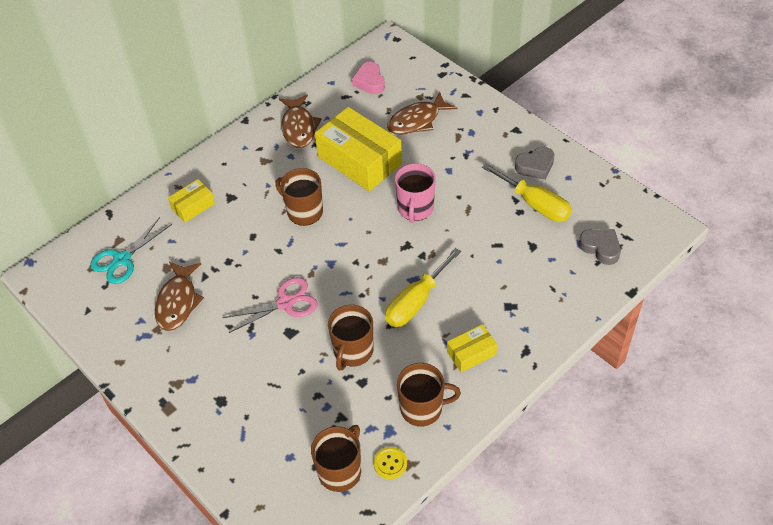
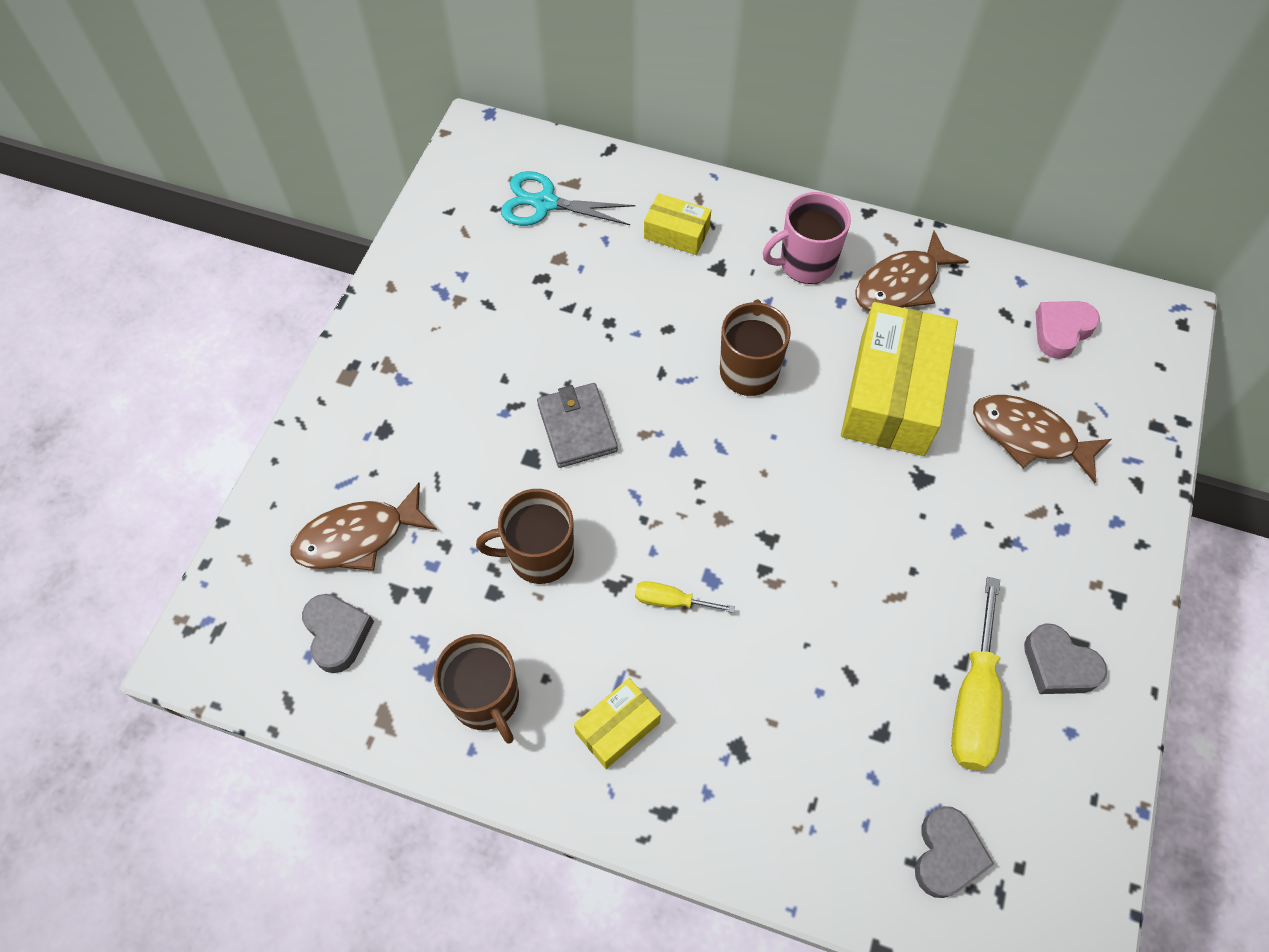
camera: 60 degrees right, 10 degrees up
brown fish [155,262,204,331] -> brown fish moved to [291,483,437,571]
pink scissors [222,277,318,333] -> grey wallet [537,383,618,468]
brown mug [311,425,361,492] -> grey heart [302,594,374,673]
yellow button [374,447,407,479] -> none
yellow screwdriver [385,248,461,327] -> yellow screwdriver [635,581,735,613], size x0.52
pink mug [395,163,436,223] -> pink mug moved to [763,192,851,284]
yellow box [447,324,497,372] -> yellow box turned 75 degrees counterclockwise [574,678,661,769]

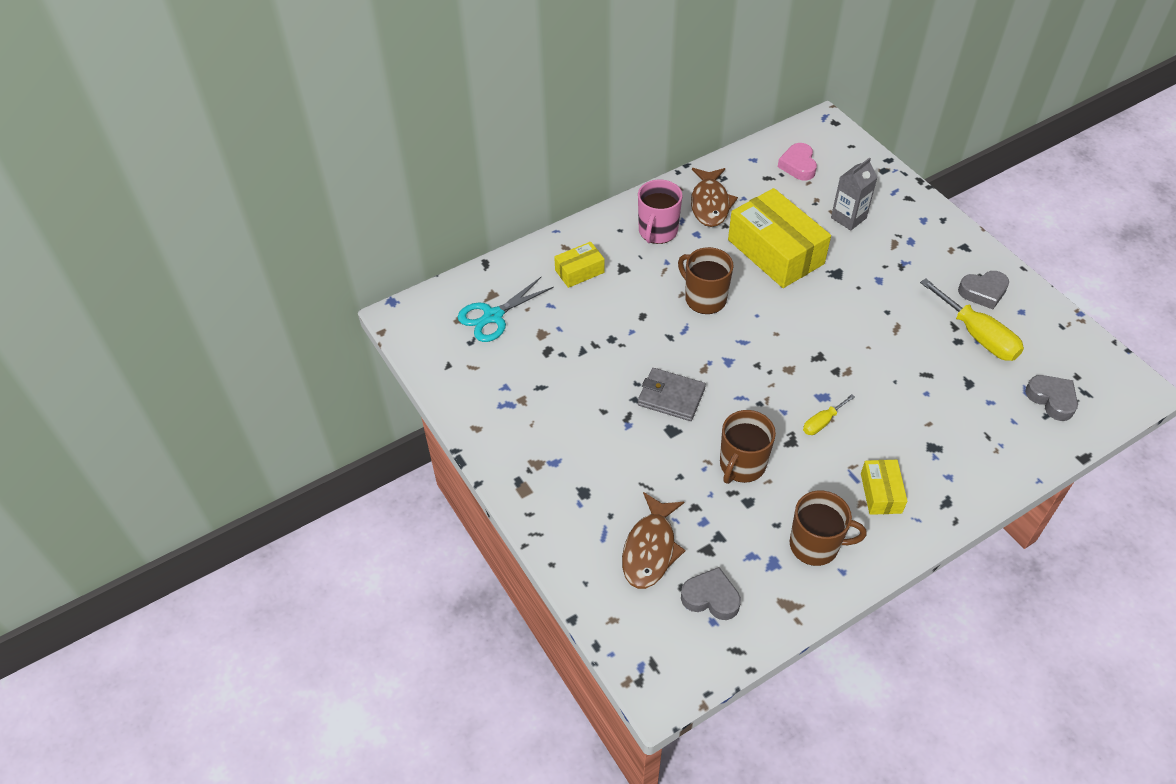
camera: 50 degrees left, 10 degrees down
brown fish [973,395,1111,483] -> grey carton [831,157,878,230]

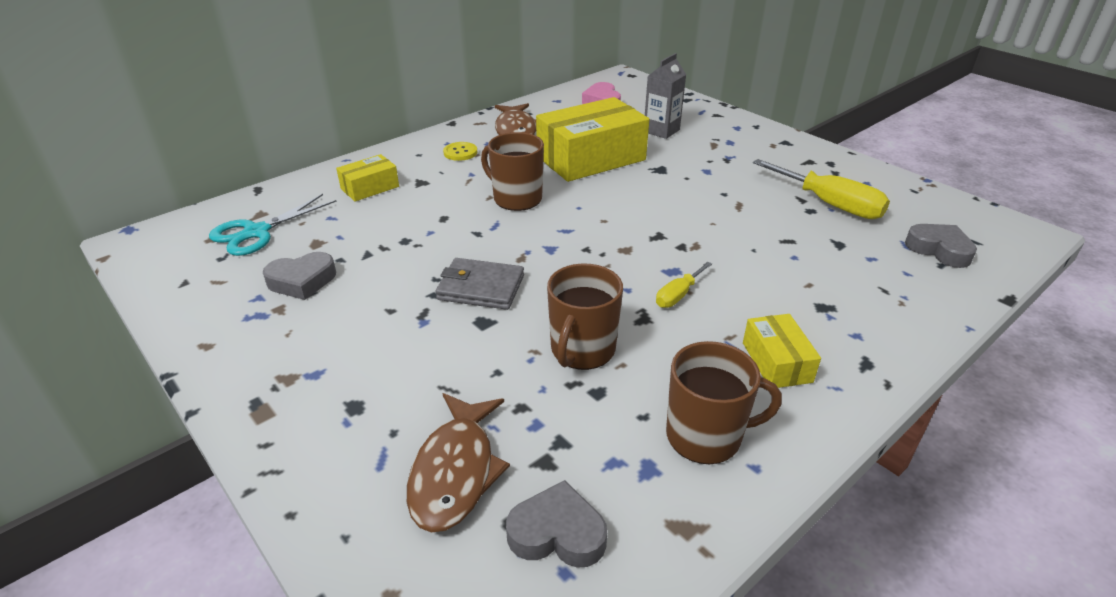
camera: 10 degrees left, 15 degrees down
pink mug [638,180,682,244] -> yellow button [443,142,477,161]
yellow box [728,188,831,288] -> yellow box turned 75 degrees counterclockwise [536,97,649,182]
grey heart [958,271,1009,309] -> grey heart moved to [263,252,336,300]

